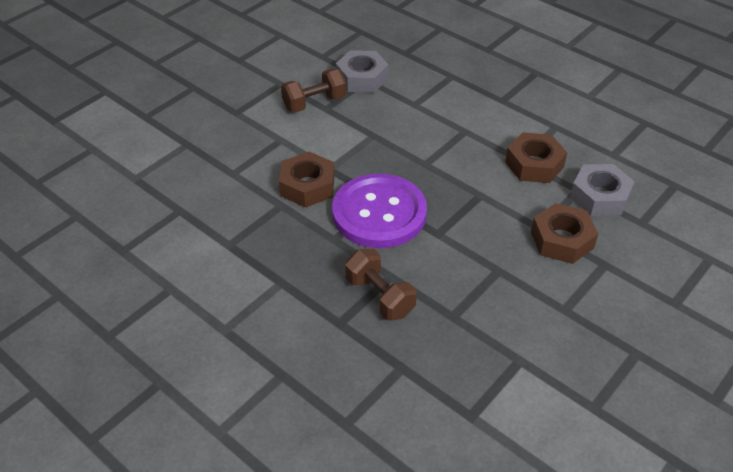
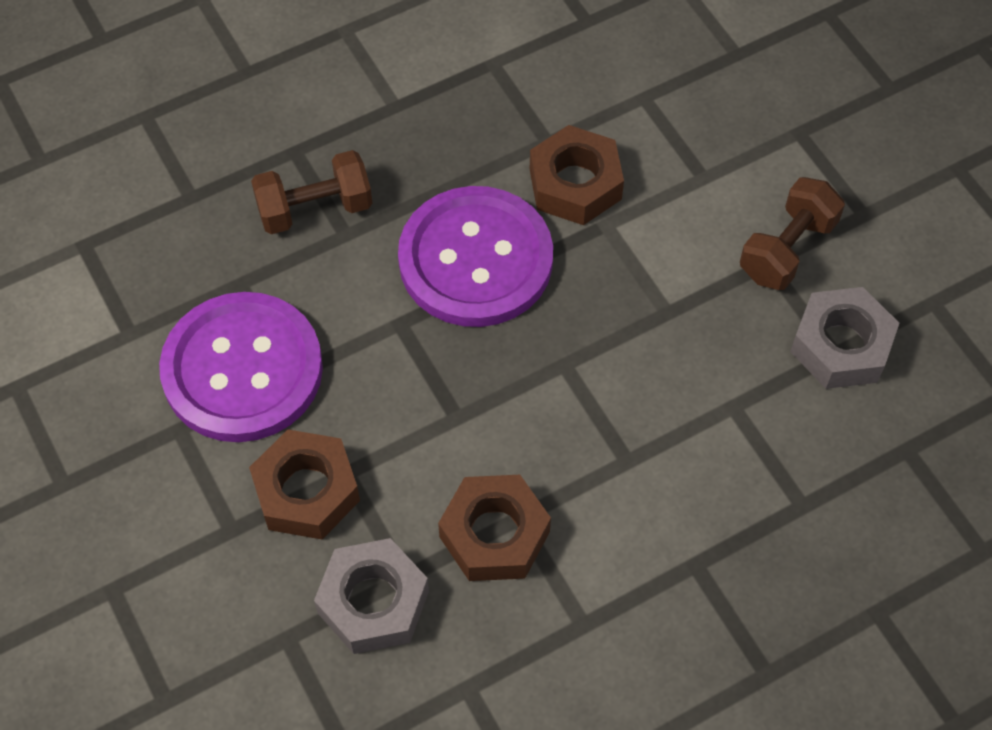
camera: 110 degrees right, 15 degrees up
brown dumbbell [281,69,346,113] -> brown dumbbell turned 45 degrees clockwise [740,177,845,290]
none -> purple button [159,292,323,442]

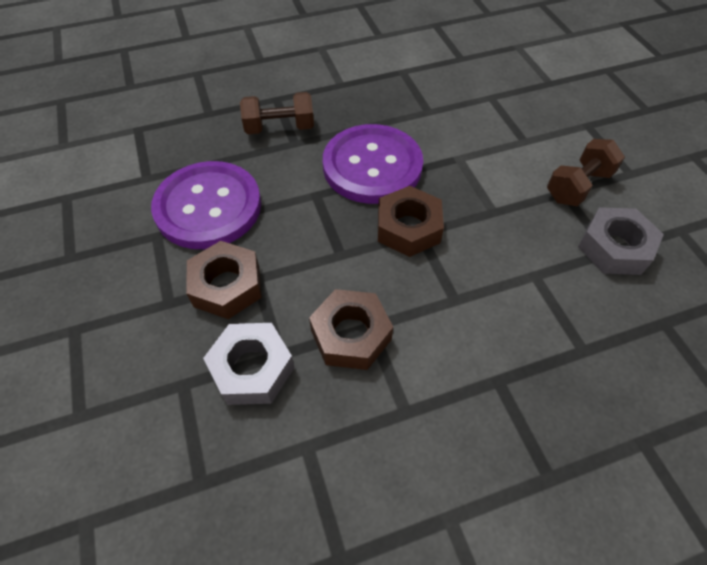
camera: 10 degrees right, 5 degrees down
brown nut [530,125,624,225] -> brown nut moved to [378,186,444,257]

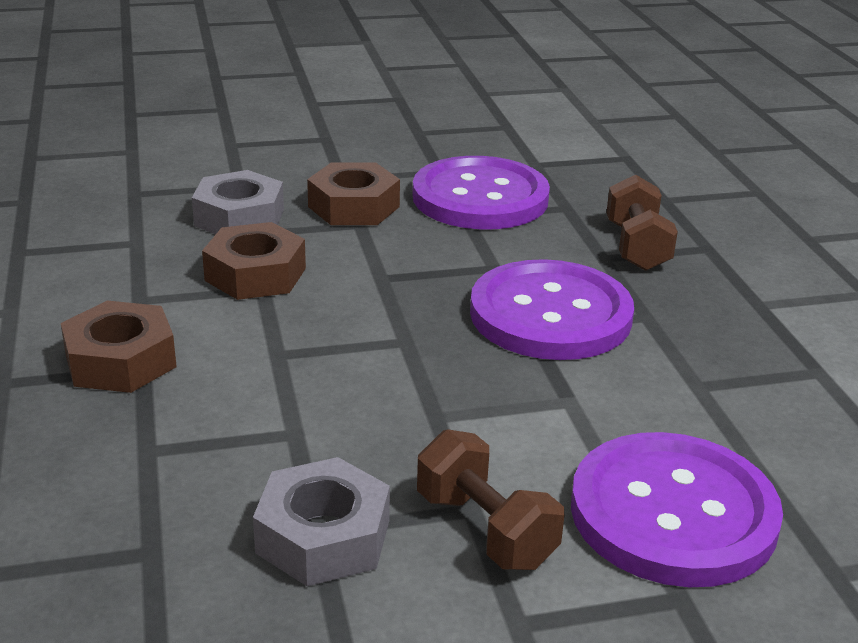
camera: 95 degrees right, 25 degrees down
brown nut [378,186,444,257] -> brown nut moved to [61,300,177,393]
none -> purple button [571,432,783,587]

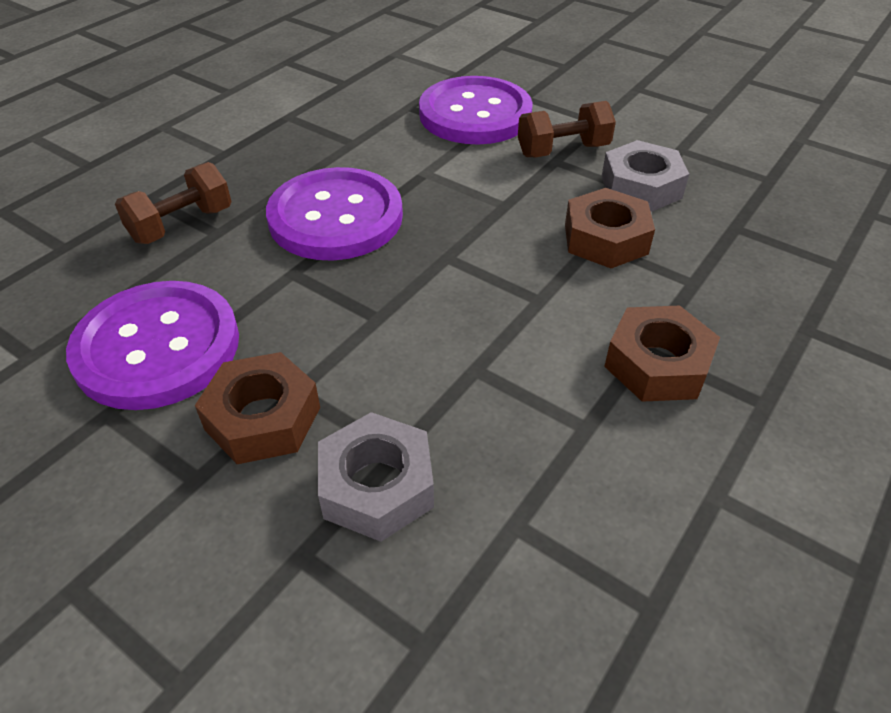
camera: 130 degrees left, 15 degrees up
brown nut [202,222,306,300] -> brown nut moved to [565,188,655,268]
brown dumbbell [417,429,564,570] -> brown dumbbell turned 60 degrees clockwise [518,101,616,157]

